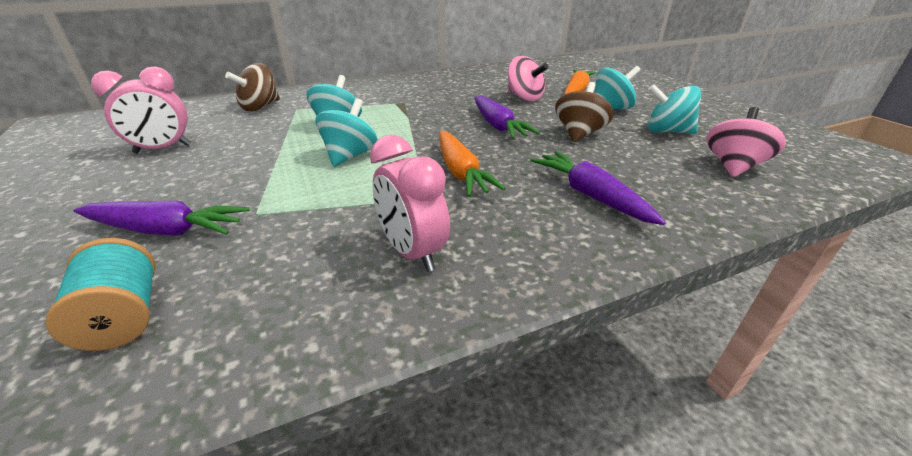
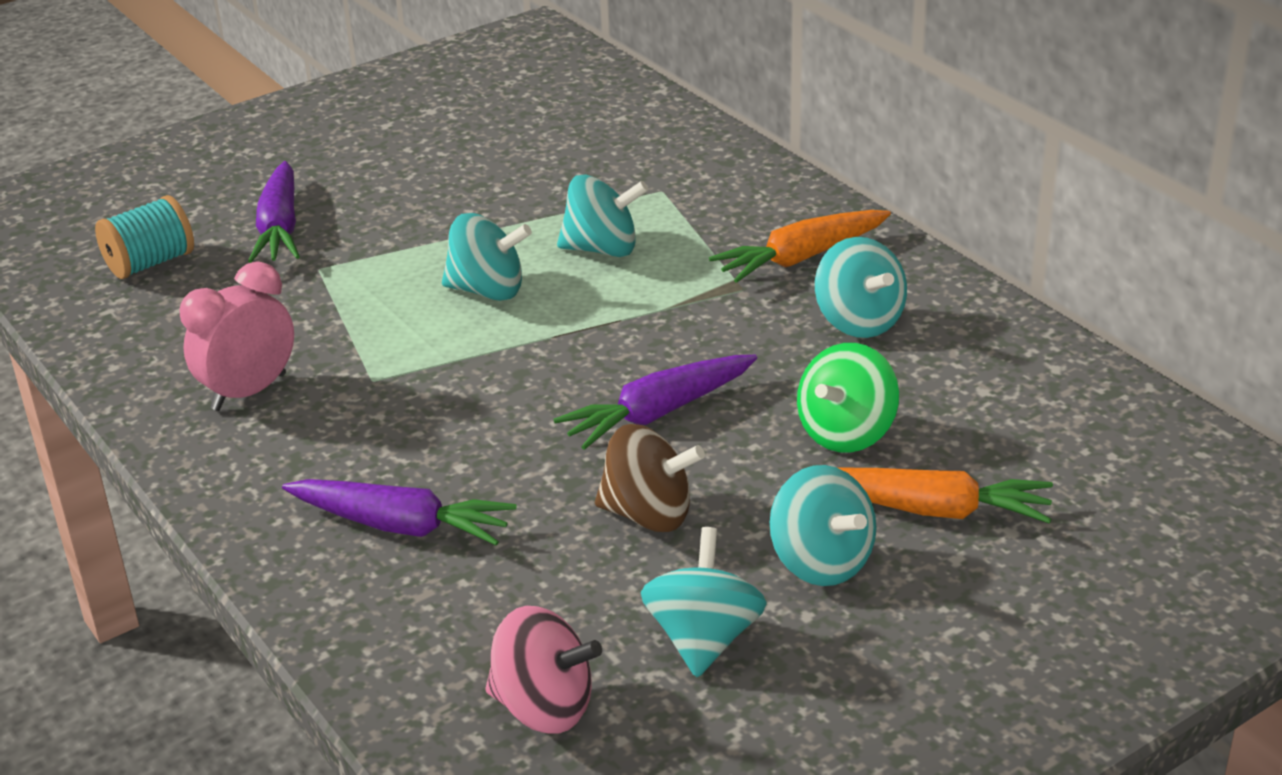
camera: 80 degrees right, 0 degrees up
pink clock [91,67,191,153] -> none
brown spinning top [225,63,280,111] -> none
orange carrot [439,131,506,197] -> orange carrot moved to [709,210,891,283]
pink spinning top [508,56,548,101] -> green spinning top [797,343,899,453]
purple carrot [530,151,666,225] -> purple carrot turned 60 degrees clockwise [282,479,516,545]
none -> turquoise spinning top [815,237,907,338]

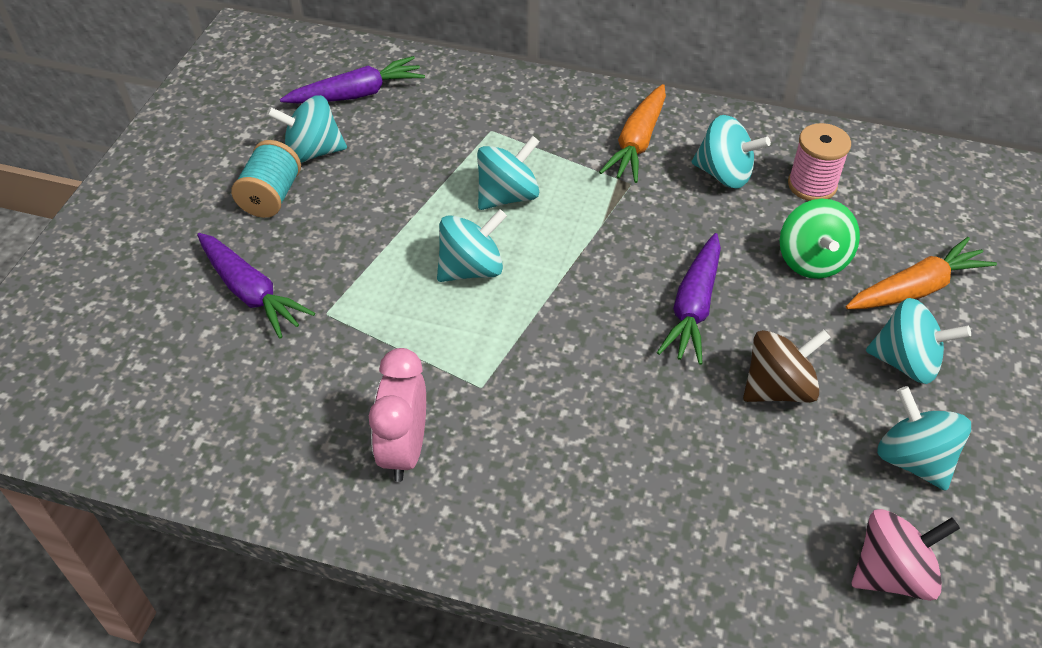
camera: 40 degrees left, 15 degrees up
turquoise spool [95,195,194,279] -> turquoise spool moved to [231,140,301,218]
purple carrot [282,479,516,545] -> purple carrot moved to [280,56,425,103]
none -> turquoise spinning top [267,95,347,163]
none -> pink spool [788,123,851,201]

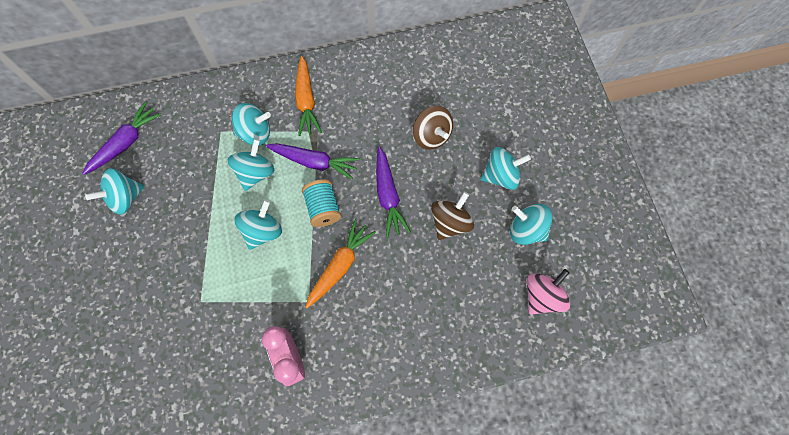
camera: 30 degrees left, 20 degrees up
purple carrot [197,233,315,339] -> purple carrot moved to [266,143,360,180]
turquoise spool [231,140,301,218] -> turquoise spool moved to [302,179,341,227]
turquoise spinning top [692,115,771,189] -> turquoise spinning top moved to [232,103,271,146]
green spinning top [780,199,860,279] -> brown spinning top [413,106,453,149]
pink spool [788,123,851,201] -> none
orange carrot [846,237,997,309] -> orange carrot moved to [305,219,376,308]

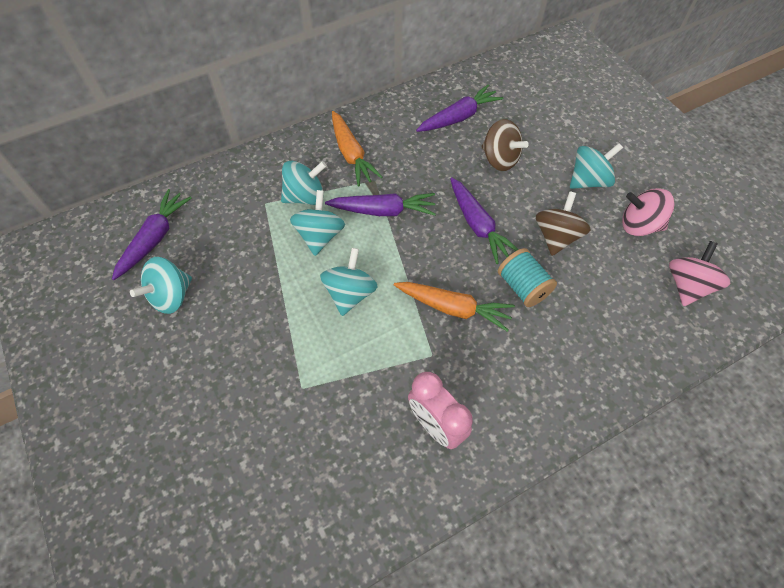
camera: 15 degrees left, 10 degrees down
turquoise spool [302,179,341,227] -> turquoise spool moved to [498,248,557,307]
orange carrot [305,219,376,308] -> orange carrot turned 90 degrees clockwise [394,282,515,332]
turquoise spinning top [510,204,553,245] -> pink spinning top [622,188,675,236]
none -> purple carrot [416,84,503,132]

